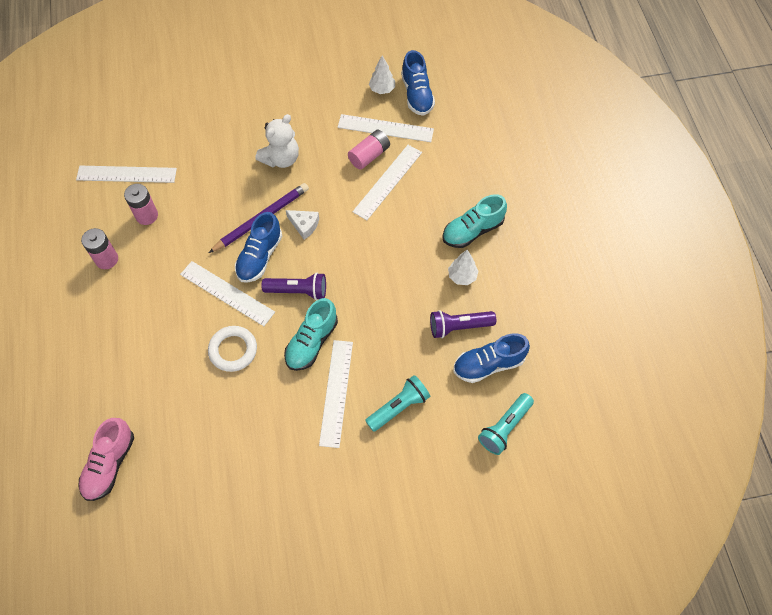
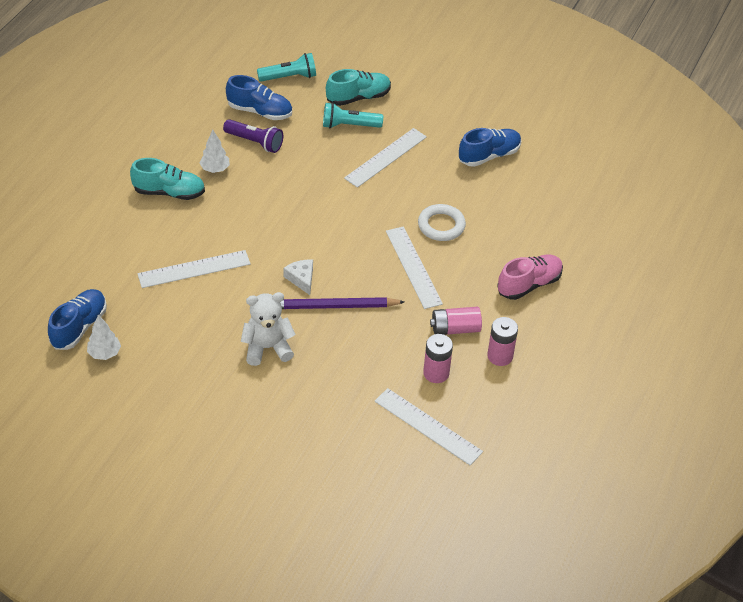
camera: 145 degrees left, 15 degrees down
pink shoe [79,418,134,501] -> pink shoe moved to [497,255,563,300]
blue shoe [235,212,282,283] -> blue shoe moved to [459,128,521,167]
purple flashlight [261,273,326,300] -> none
turquoise shoe [284,298,338,371] -> turquoise shoe moved to [326,69,391,106]
white ruler [338,114,434,142] -> none
pink battery [348,130,390,170] -> pink battery moved to [430,307,482,335]

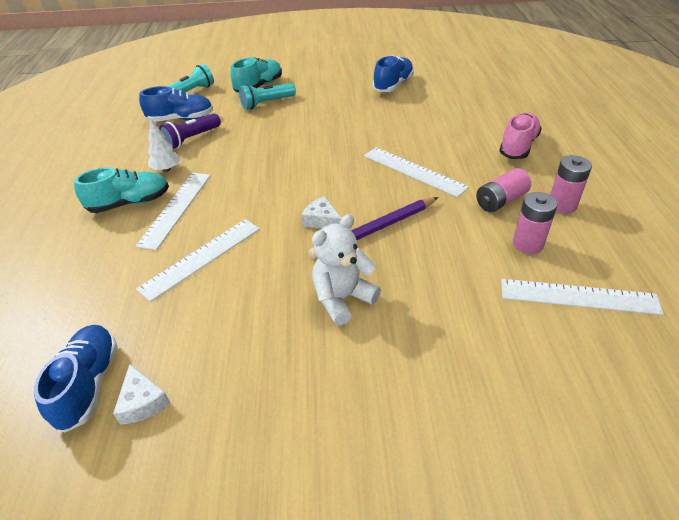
camera: 25 degrees left, 5 degrees down
white tree [87,315,121,360] -> white cheese [113,364,170,425]
purple flashlight [223,119,283,153] -> purple flashlight turned 135 degrees clockwise [159,113,221,149]
white ruler [344,128,427,188] -> white ruler moved to [136,173,211,250]
white ring [418,204,466,241] -> none

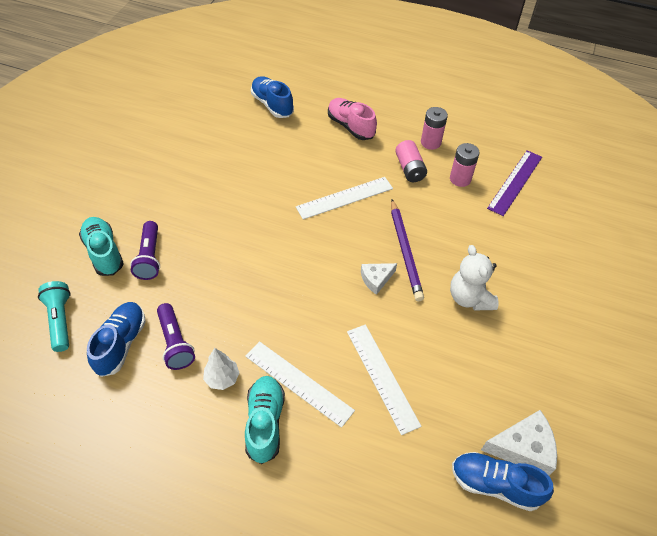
camera: 70 degrees left, 10 degrees up
white cheese [113,364,170,425] -> white cheese [481,410,557,476], size x1.60
turquoise flashlight [239,83,296,109] -> purple flashlight [130,221,160,280]
blue shoe [373,55,414,92] -> blue shoe moved to [251,76,294,118]
white ruler [501,279,664,315] -> purple ruler [487,150,542,216]

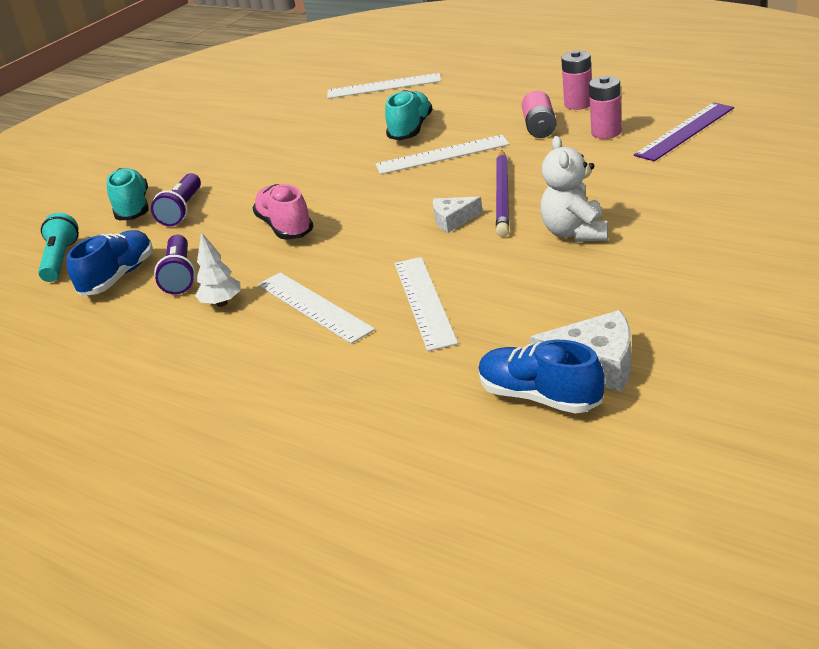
camera: 20 degrees right, 20 degrees down
turquoise shoe [245,376,285,464] -> turquoise shoe moved to [385,90,433,140]
blue shoe [251,76,294,118] -> white ruler [327,73,441,99]
pink shoe [328,98,377,140] -> pink shoe moved to [253,184,314,240]

